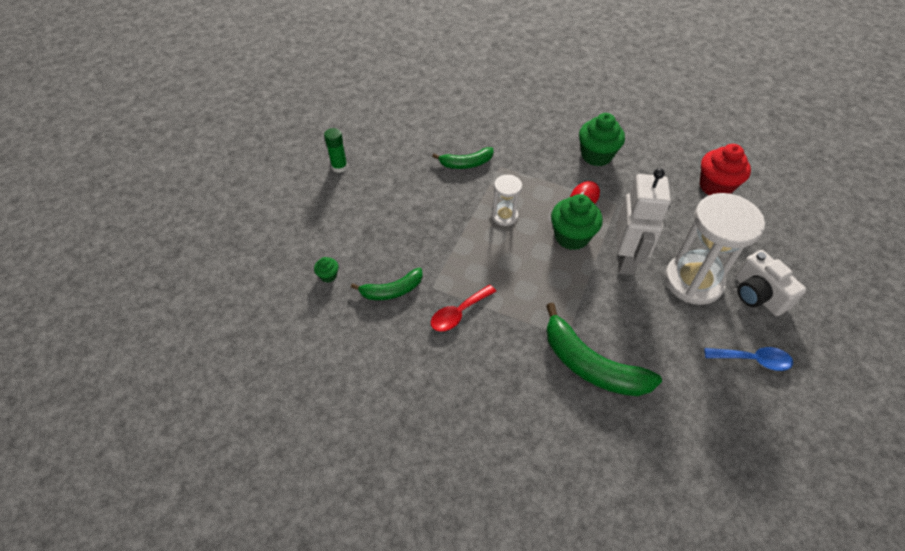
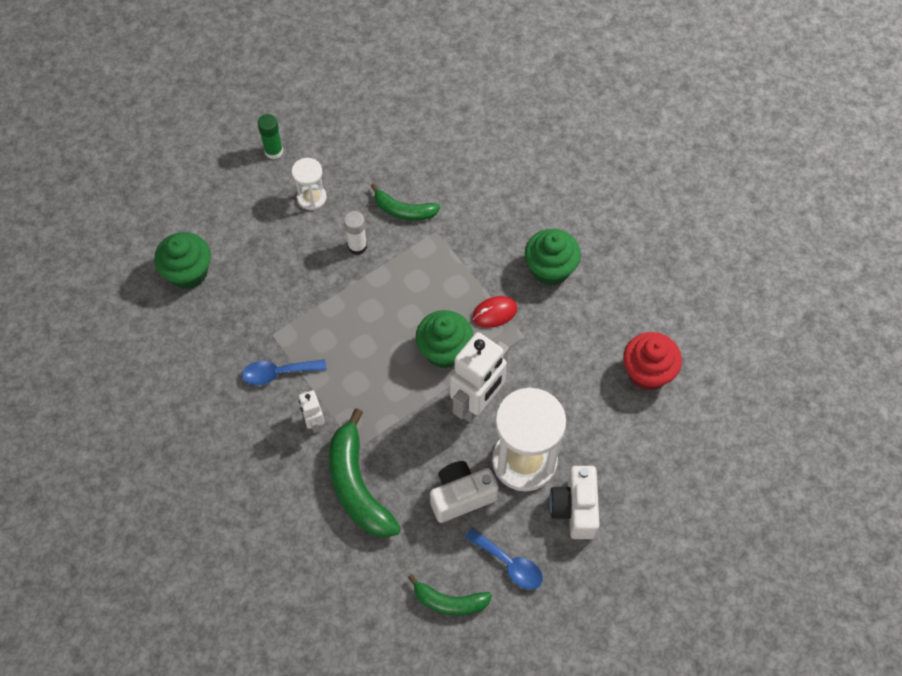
camera: 30 degrees right, 10 degrees up
green cupcake [314,257,339,282] -> green cupcake [154,232,211,290], size x2.16
green banana [351,268,423,300] -> green banana moved to [408,574,492,616]
red spoon [431,285,496,332] -> blue spoon [242,359,326,385]
white hourglass [492,175,522,226] -> white hourglass moved to [292,158,327,210]
none -> white robot [299,390,325,433]
none -> white glue stick [344,211,367,255]
none -> white camera [430,461,499,523]

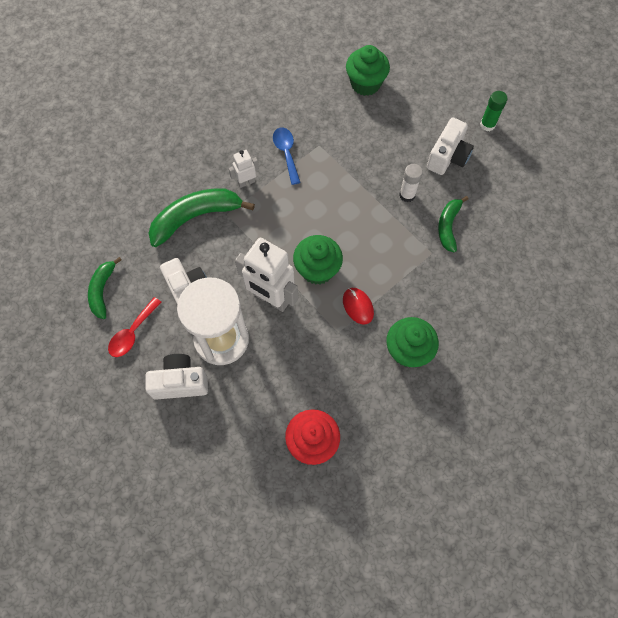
camera: 85 degrees right, 5 degrees up
white hourglass [292,158,327,210] -> white camera [427,118,474,175]
blue spoon [465,528,543,589] -> red spoon [108,297,162,357]

